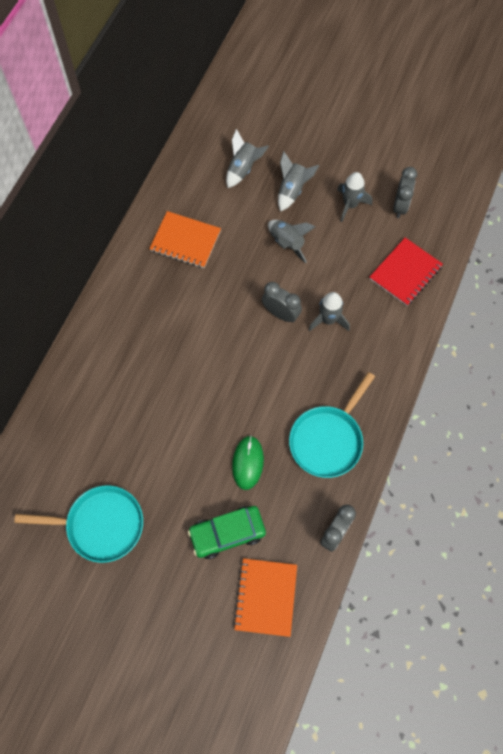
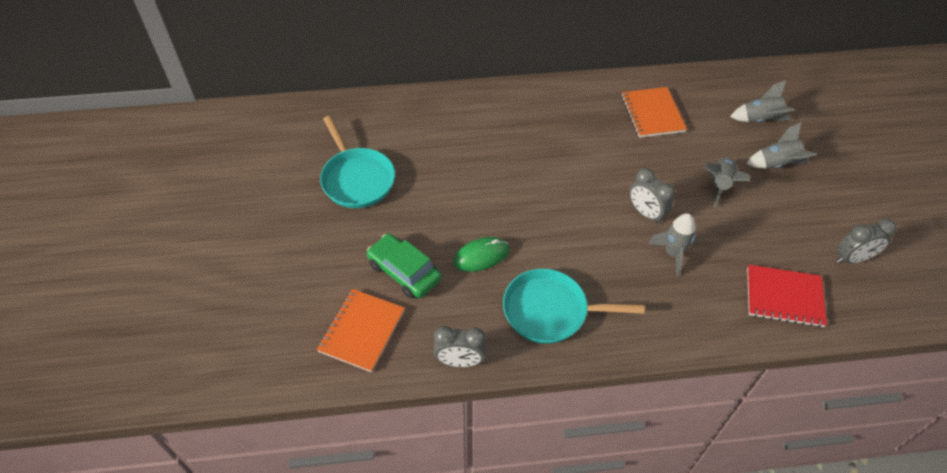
camera: 60 degrees right, 15 degrees down
orange notebook [233,558,297,637] -> orange notebook turned 45 degrees counterclockwise [317,289,405,372]
grey clock [262,282,302,322] -> grey clock turned 135 degrees clockwise [629,168,675,224]
grey rocket [337,172,372,222] -> none

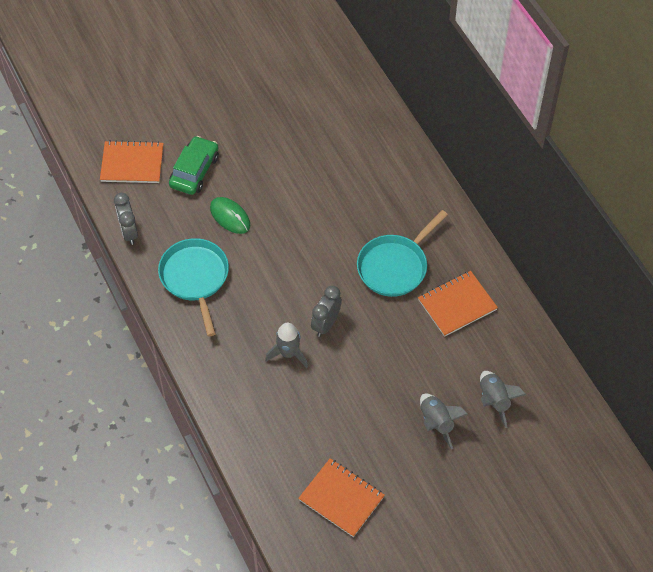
camera: 70 degrees right, 5 degrees up
turquoise pan [320,116,395,208] -> turquoise pan moved to [357,210,448,297]
grey rocket [704,158,750,208] -> none
red notebook [747,265,827,328] -> none
grey clock [837,219,896,264] -> orange notebook [298,458,385,537]

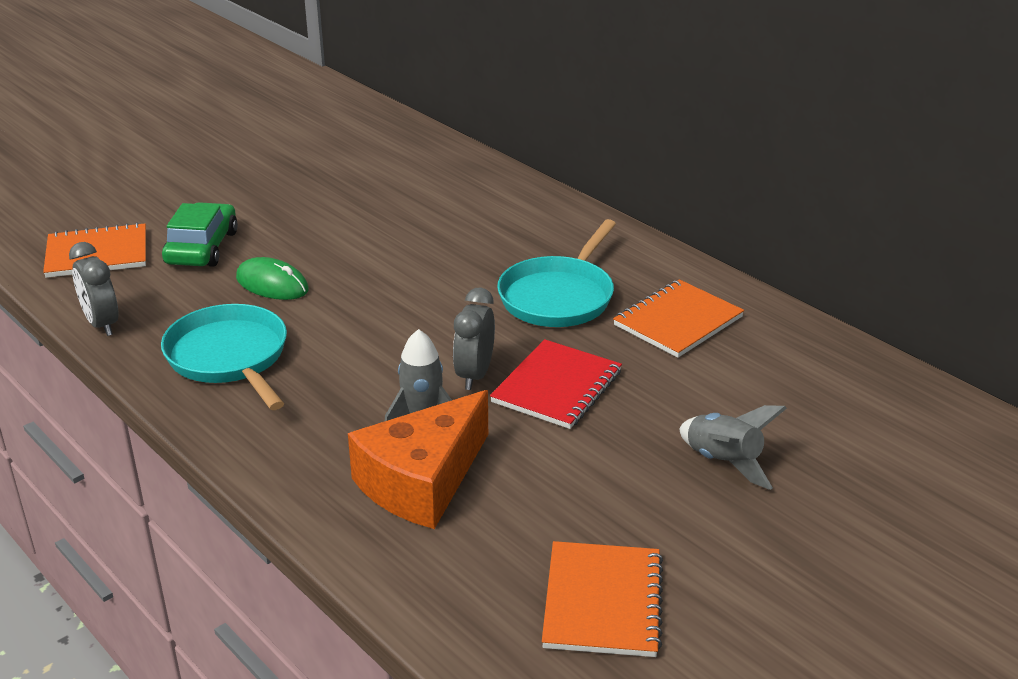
camera: 15 degrees left, 25 degrees down
orange notebook [298,458,385,537] -> orange notebook turned 75 degrees clockwise [542,541,663,657]
grey rocket [480,371,526,428] -> none
none -> orange cheese [348,390,488,529]
none -> red notebook [490,339,622,429]

